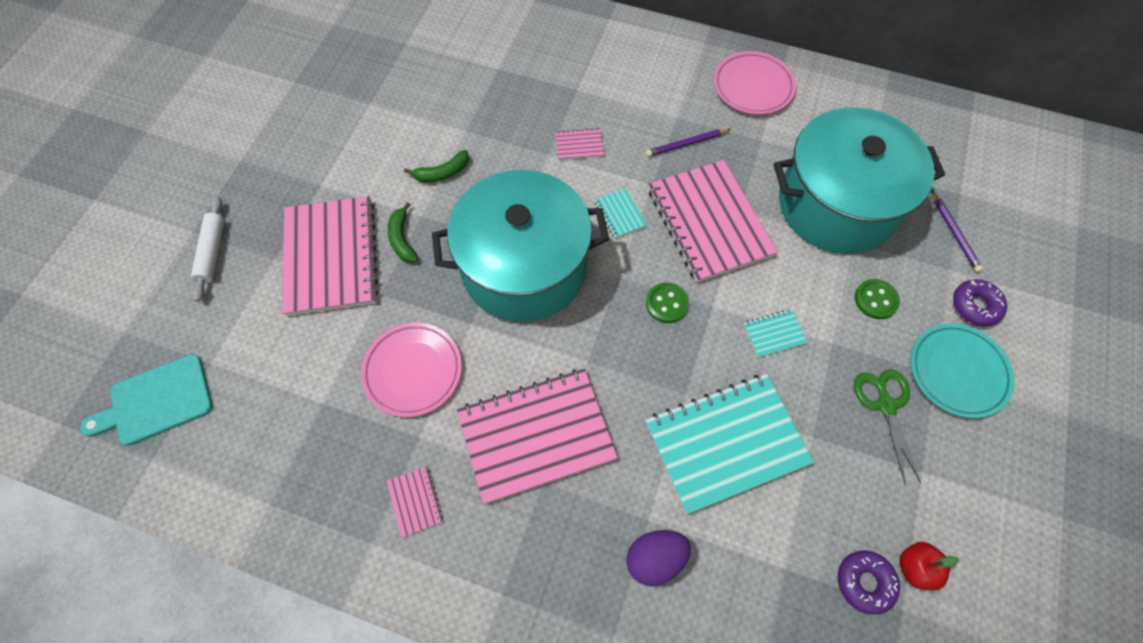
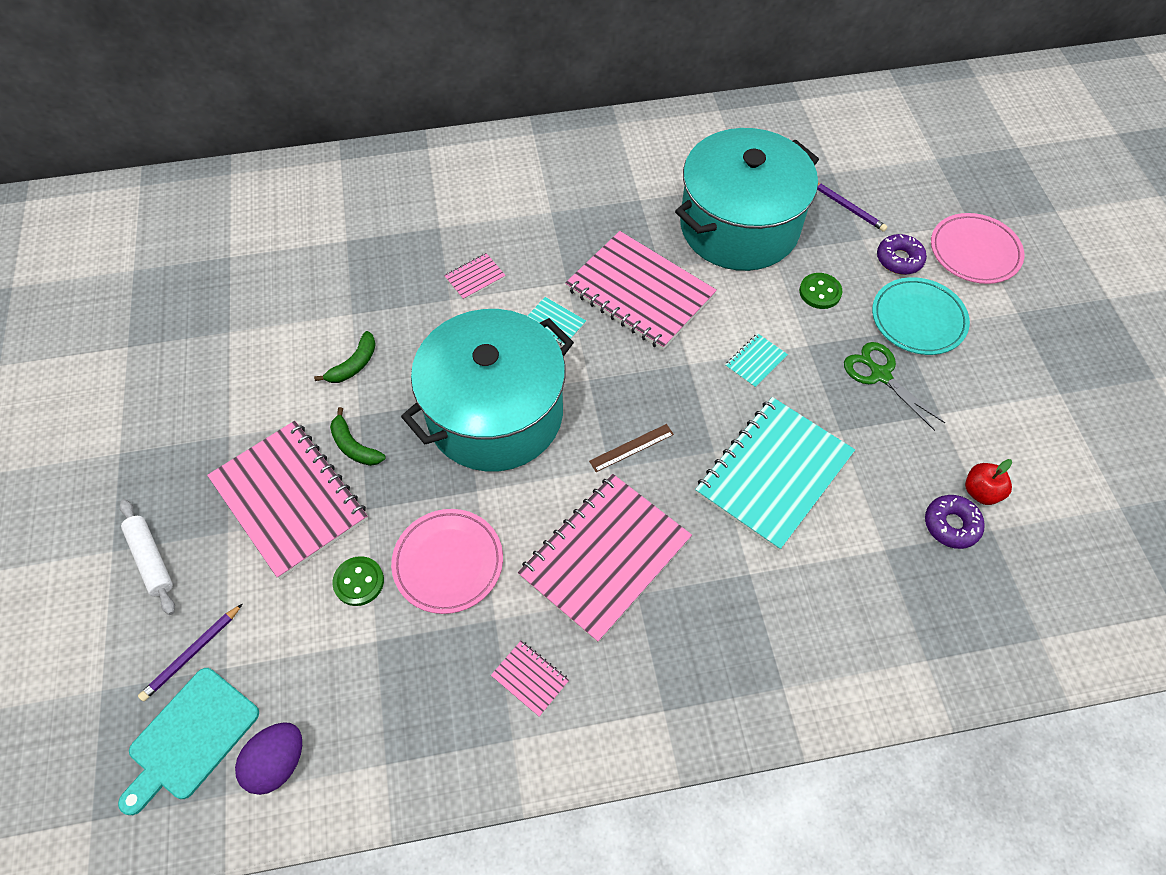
camera: 30 degrees left, 5 degrees down
purple egg [627,530,691,586] -> purple egg moved to [235,722,302,795]
purple pencil [646,129,731,157] -> purple pencil moved to [138,604,242,701]
green button [646,283,689,323] -> green button moved to [332,556,384,606]
pink plate [713,51,796,115] -> pink plate moved to [931,213,1024,284]
none -> brown ruler [589,424,674,472]

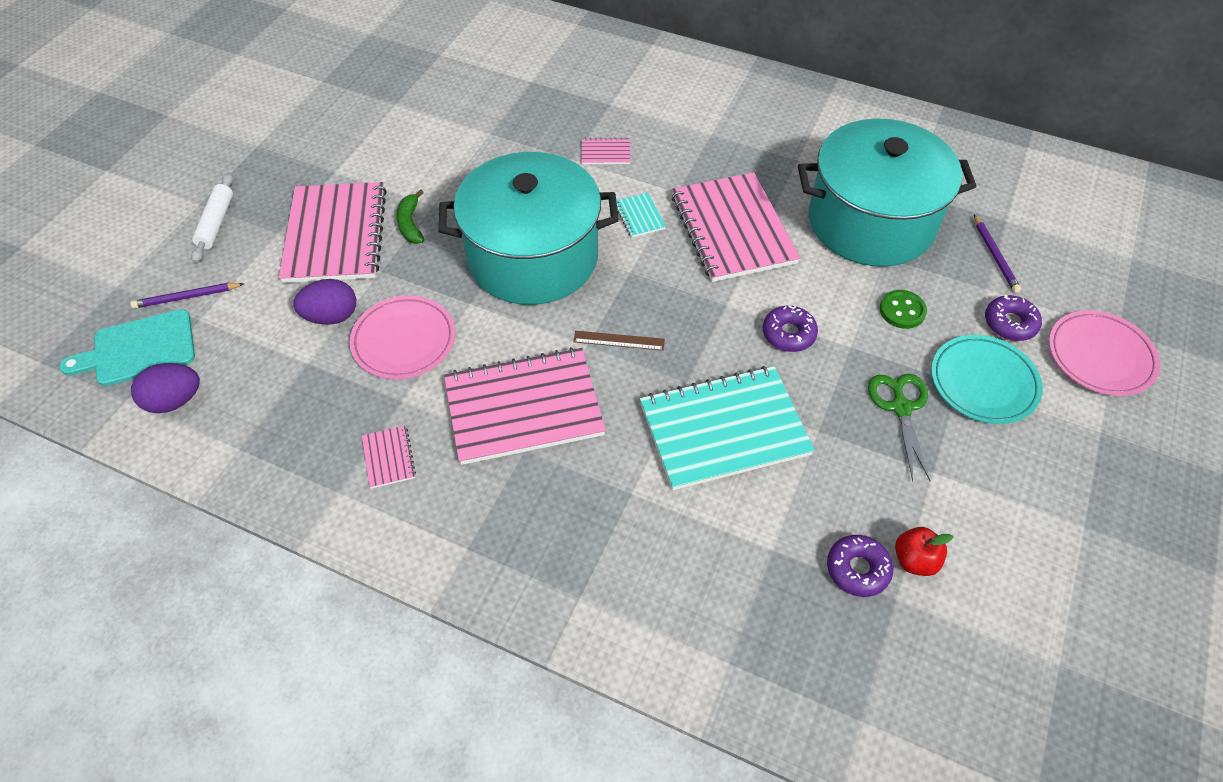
camera: 35 degrees right, 5 degrees down
green banana [314,331,376,383] -> none
green button [332,556,384,606] -> purple egg [293,279,356,325]
turquoise notebook [725,333,788,388] -> purple donut [763,305,818,352]

